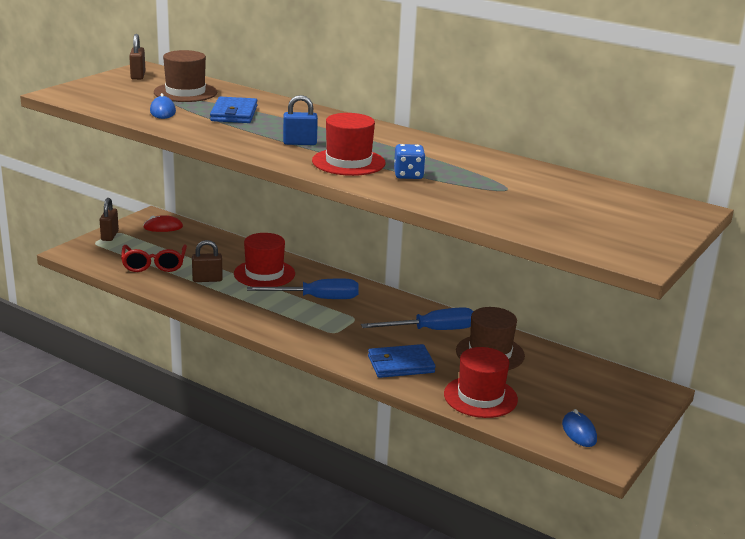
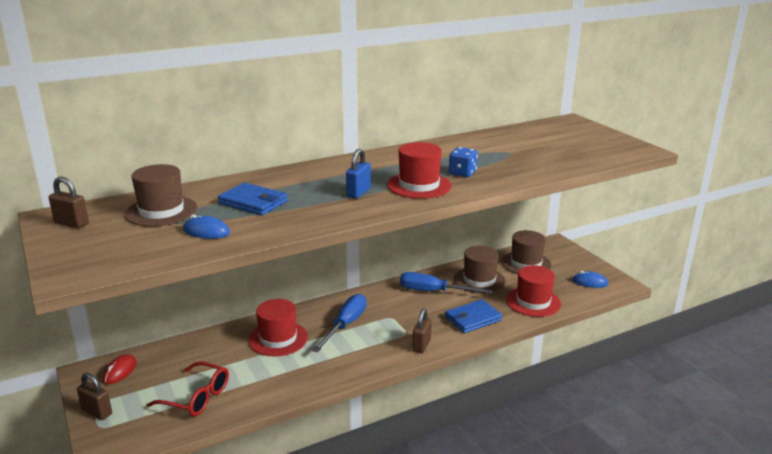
camera: 60 degrees left, 0 degrees up
brown padlock [192,240,223,282] -> brown padlock moved to [412,308,432,353]
blue screwdriver [361,307,474,330] -> blue screwdriver turned 90 degrees counterclockwise [400,272,493,294]
blue wallet [368,344,436,378] -> blue wallet turned 45 degrees clockwise [445,299,502,333]
none -> brown hat [501,230,552,274]

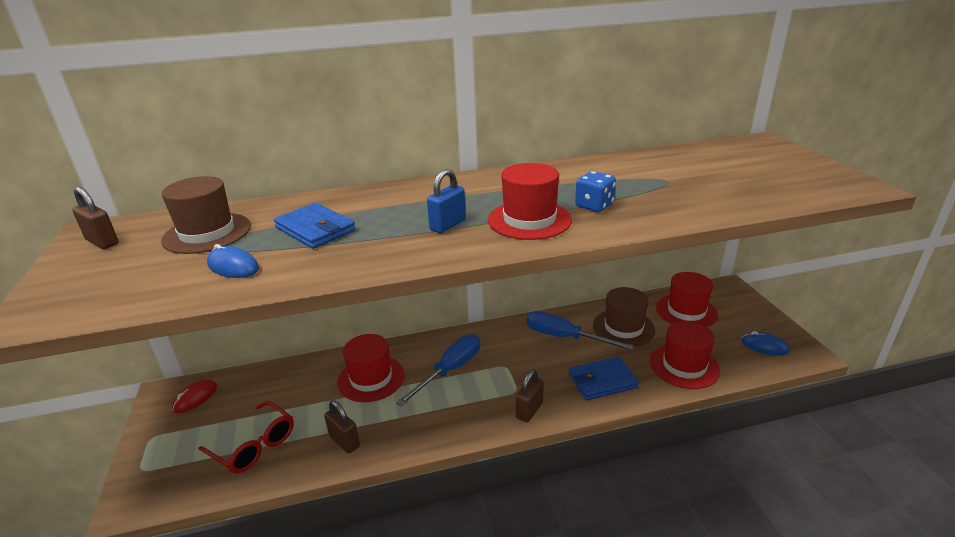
camera: 15 degrees right, 5 degrees up
brown padlock [77,373,112,420] -> brown padlock moved to [324,401,360,454]
brown hat [501,230,552,274] -> red hat [656,272,718,327]

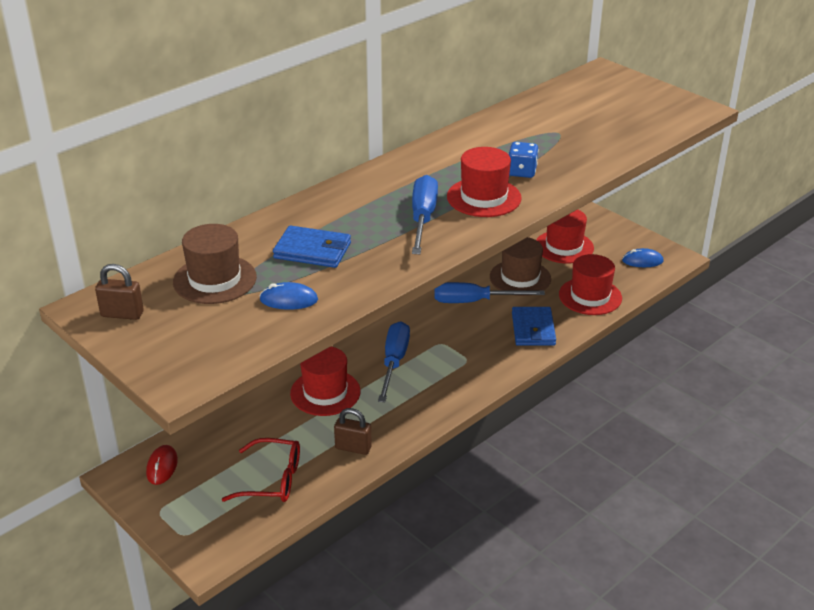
camera: 30 degrees left, 5 degrees up
blue padlock [427,169,466,233] -> blue screwdriver [412,175,438,254]
brown padlock [516,370,544,422] -> none
blue wallet [569,356,639,401] -> blue wallet turned 45 degrees counterclockwise [512,307,556,346]

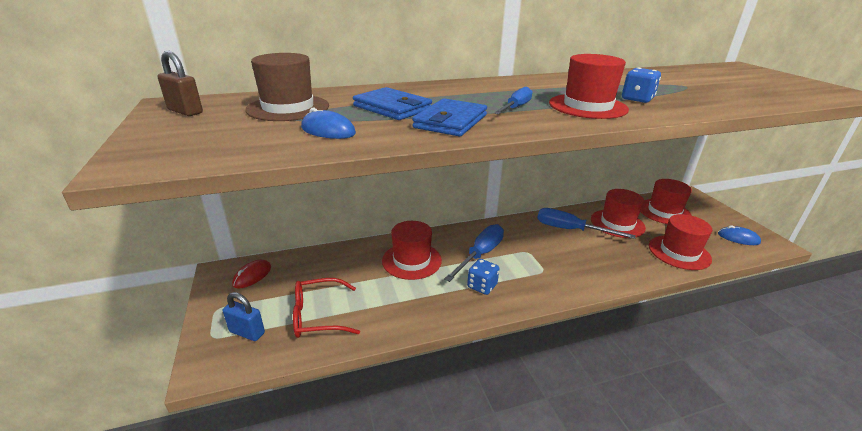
camera: 25 degrees right, 5 degrees down
red glasses [222,438,300,502] -> red glasses turned 135 degrees clockwise [293,278,360,338]
brown padlock [334,408,372,455] -> none
blue screwdriver [412,175,438,254] -> blue screwdriver [494,86,532,114], size x0.60
brown hat [490,237,551,296] -> red hat [591,189,646,238]
blue wallet [512,307,556,346] -> blue wallet moved to [412,98,487,136]
none -> blue padlock [223,292,265,341]
none -> blue dice [467,259,499,295]

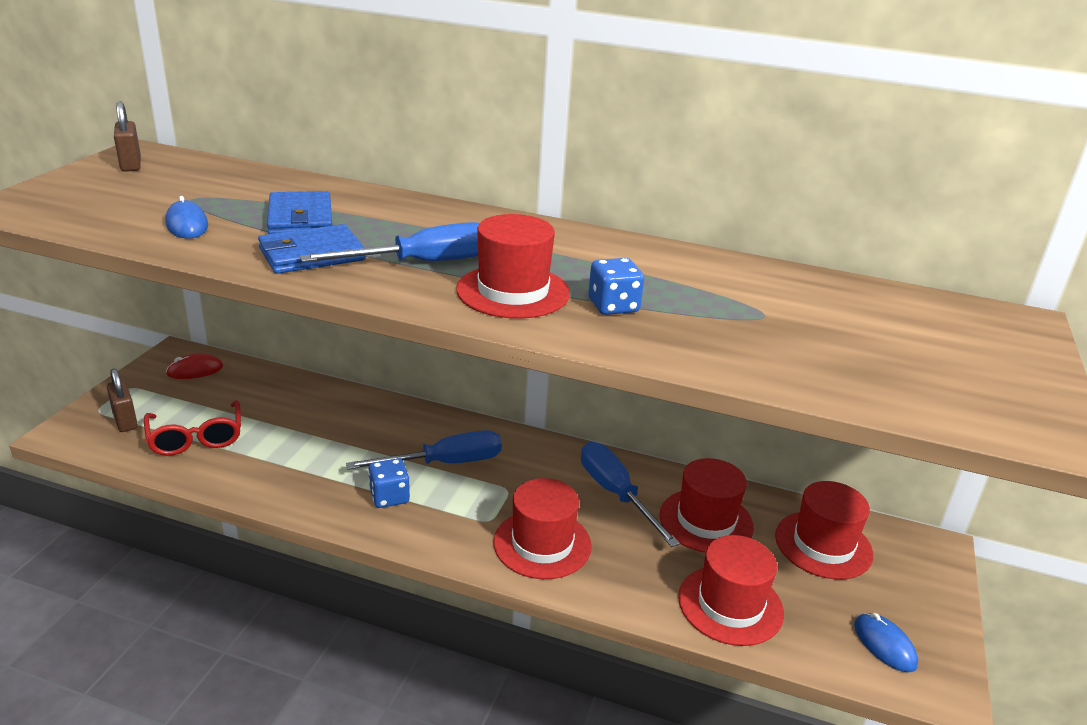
camera: 35 degrees right, 0 degrees up
blue padlock [223,292,265,341] -> brown padlock [107,368,138,432]
brown hat [245,53,329,121] -> none
red glasses [293,278,360,338] -> red glasses turned 135 degrees counterclockwise [144,400,241,456]
red hat [382,221,442,280] -> red hat moved to [493,478,592,579]
blue screwdriver [494,86,532,114] -> blue screwdriver [300,222,479,262], size x1.66

